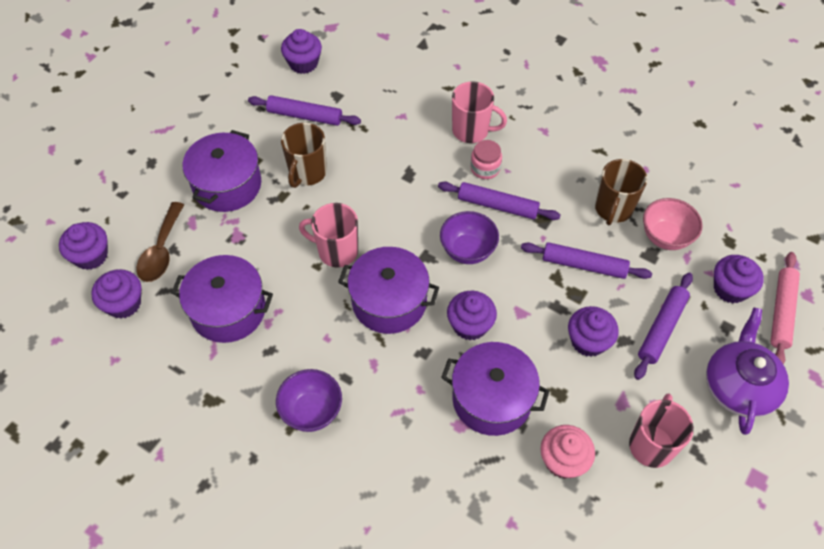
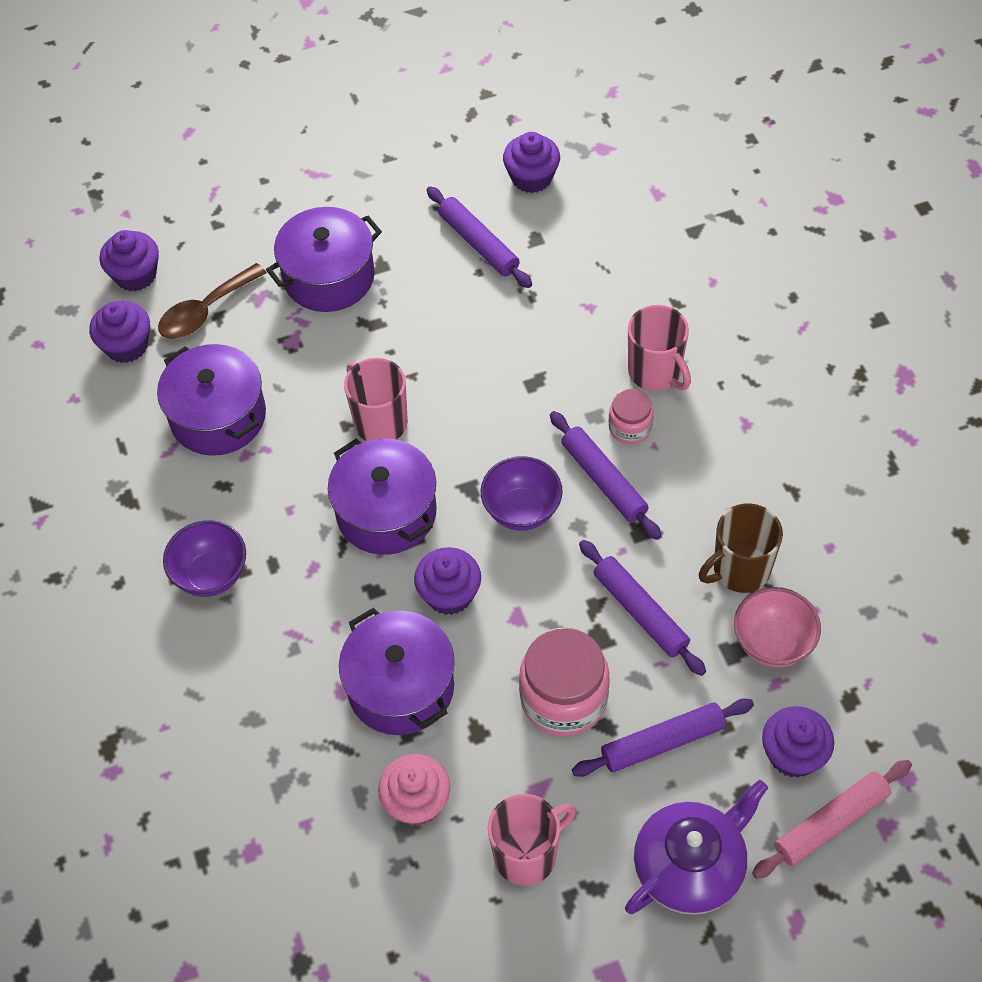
camera: 40 degrees right, 0 degrees up
brown mug [281,123,327,188] -> none
purple cupcake [568,306,619,357] -> pink jar [519,628,610,737]

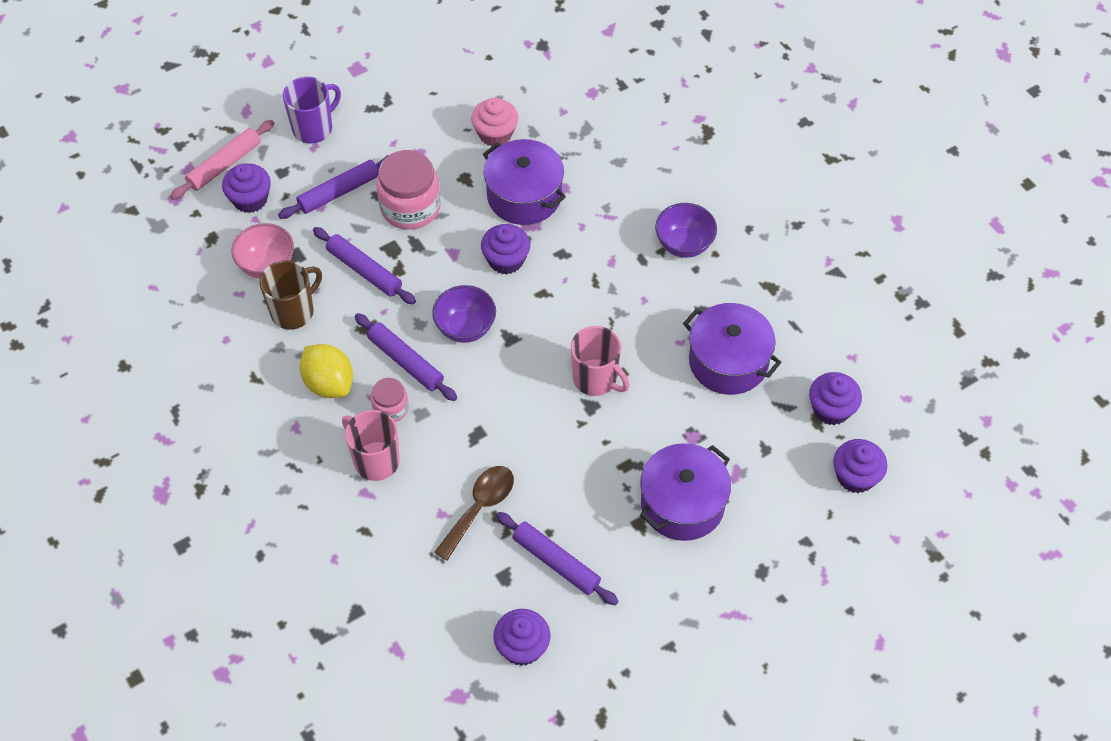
camera: 165 degrees right, 0 degrees up
brown spoon [158,263,267,339] -> brown spoon moved to [434,466,514,561]
purple pot [328,439,437,555] -> none
pink mug [488,794,576,886] -> none
purple teapot [625,780,768,915] -> purple mug [283,77,341,144]
none -> yellow lemon [300,344,353,398]

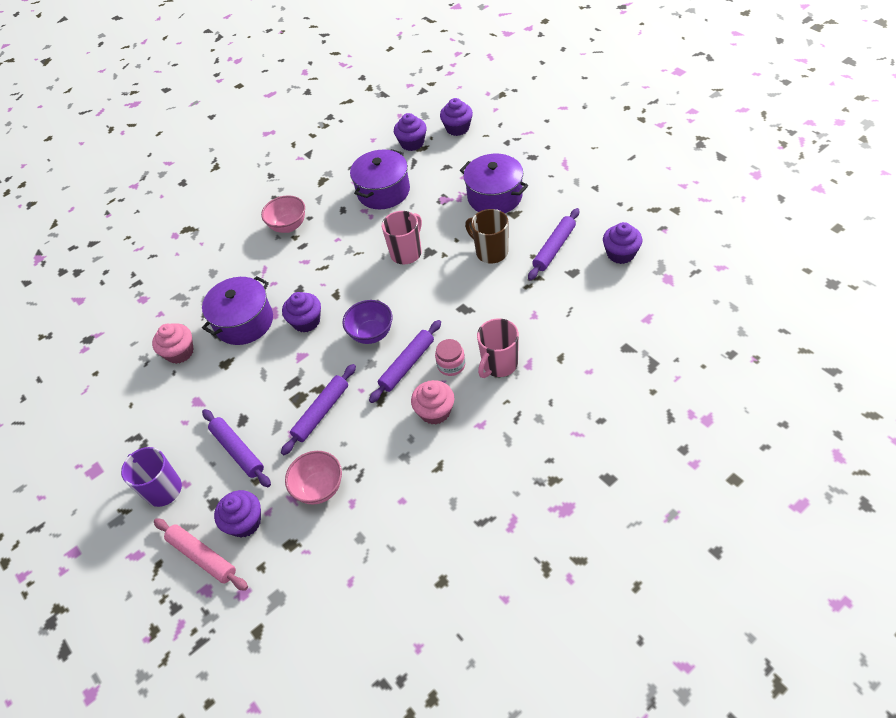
camera: 90 degrees left, 5 degrees down
brown mug [259,260,322,330] -> brown mug moved to [465,209,508,263]
yellow lemon [300,344,353,398] -> pink cupcake [411,380,455,424]
pink jar [376,150,441,230] -> none
brown spoon [434,466,514,561] -> none
purple bowl [655,203,717,258] -> pink bowl [261,195,305,233]

